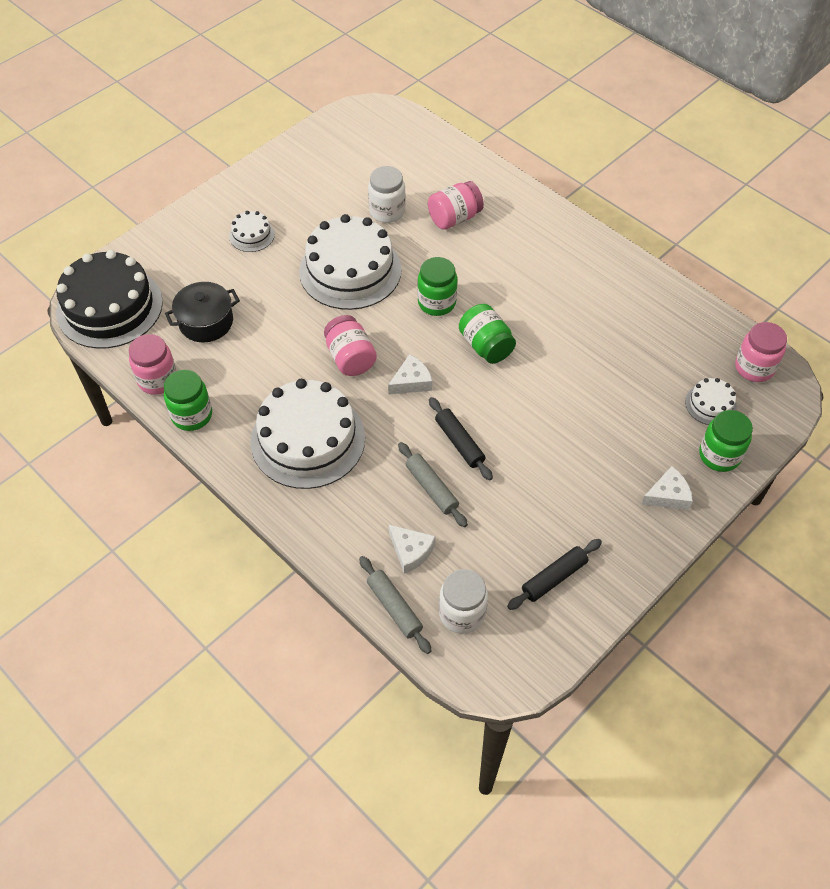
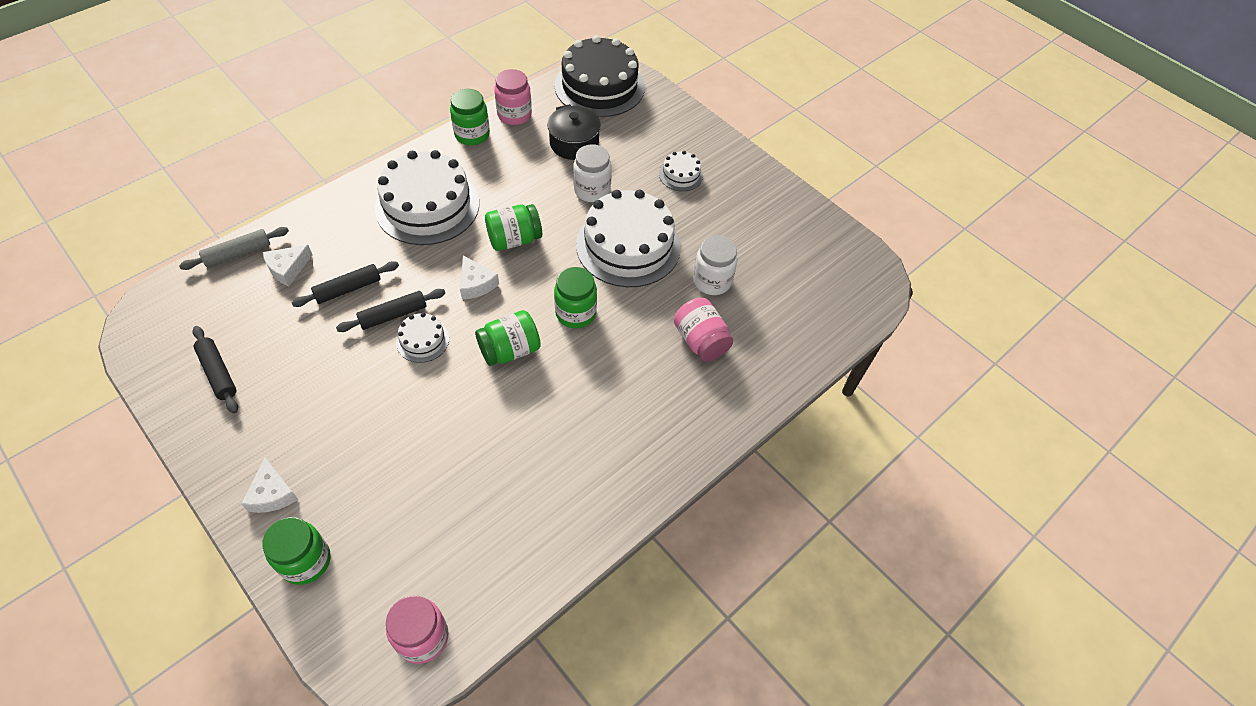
camera: 90 degrees right, 0 degrees up
pink jar [324,315,377,376] -> green jar [485,204,542,251]
grey rolling pin [398,442,468,527] -> black rolling pin [291,261,399,307]
white jar [439,569,488,634] -> white jar moved to [573,144,612,202]
white cake [685,378,737,425] -> white cake moved to [396,313,449,363]

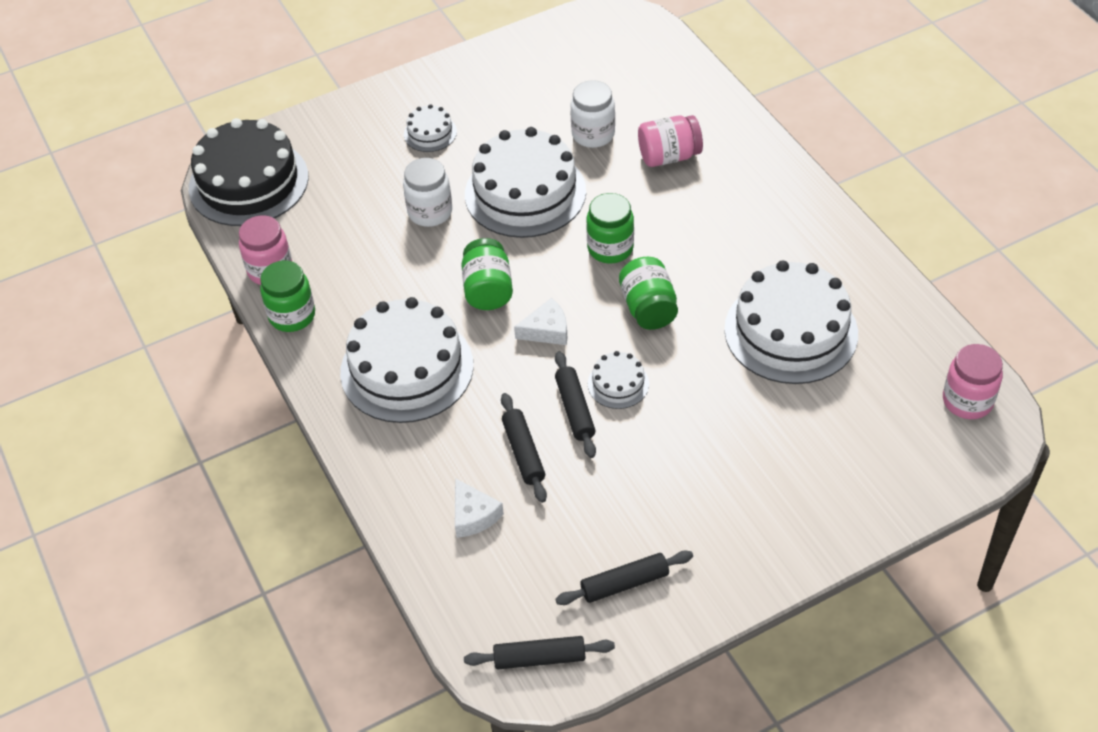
camera: 70 degrees left, 5 degrees down
grey rolling pin [179,227,289,270] -> none
white cheese [241,457,298,513] -> none
green jar [262,517,331,585] -> none
black pot [547,104,601,160] -> none
none -> black rolling pin [464,636,615,669]
none -> white cake [724,260,858,384]

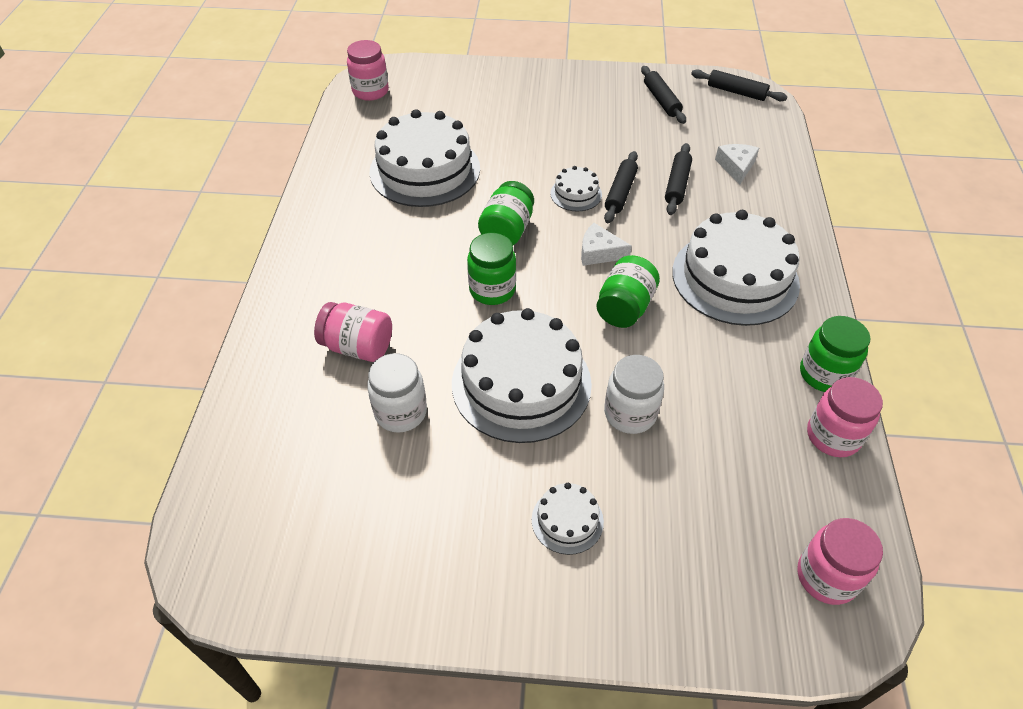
camera: 150 degrees left, 0 degrees up
black cake [189,118,309,226] -> pink jar [798,518,883,605]
black rolling pin [555,550,693,605] -> black rolling pin turned 60 degrees clockwise [641,66,686,124]

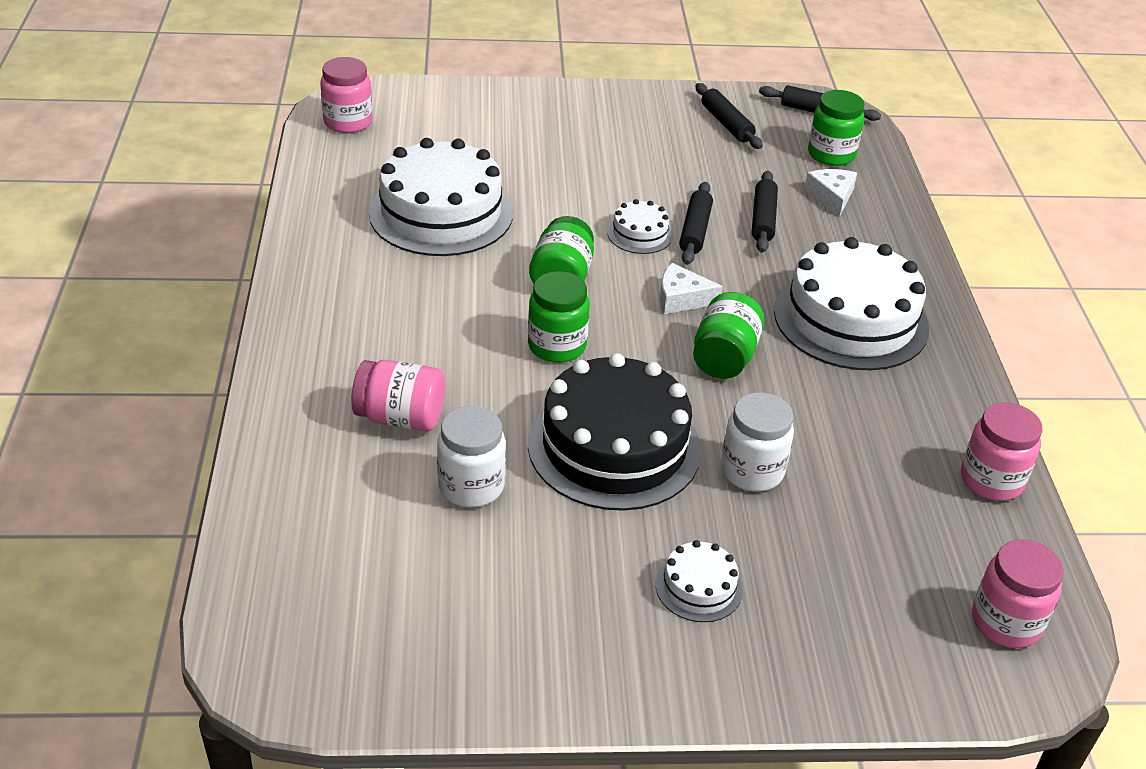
camera: 10 degrees left, 10 degrees down
white cake [452,308,592,443] -> black cake [528,353,701,511]
green jar [800,316,871,392] -> green jar moved to [808,90,864,166]

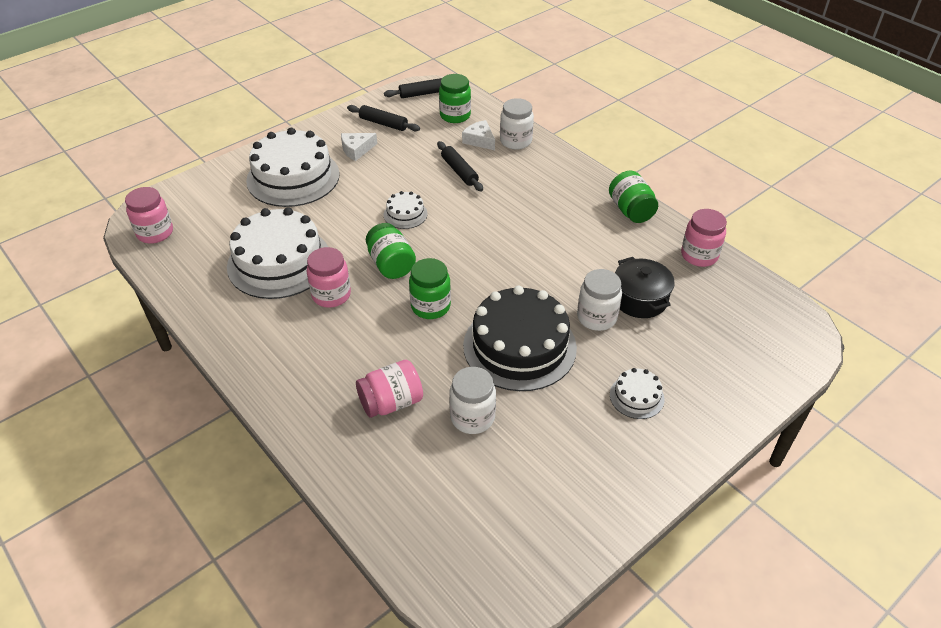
camera: 35 degrees left, 5 degrees up
white cheese [660,263,723,314] -> white cheese moved to [341,133,377,161]
black rolling pin [679,182,713,265] -> none
green jar [693,292,764,379] -> green jar moved to [609,171,658,223]
white cake [774,237,929,370] -> white cake moved to [246,128,340,207]
pink jar [972,539,1064,648] -> pink jar moved to [307,247,351,308]
none -> white jar [500,98,534,150]
none -> black pot [615,257,675,318]

